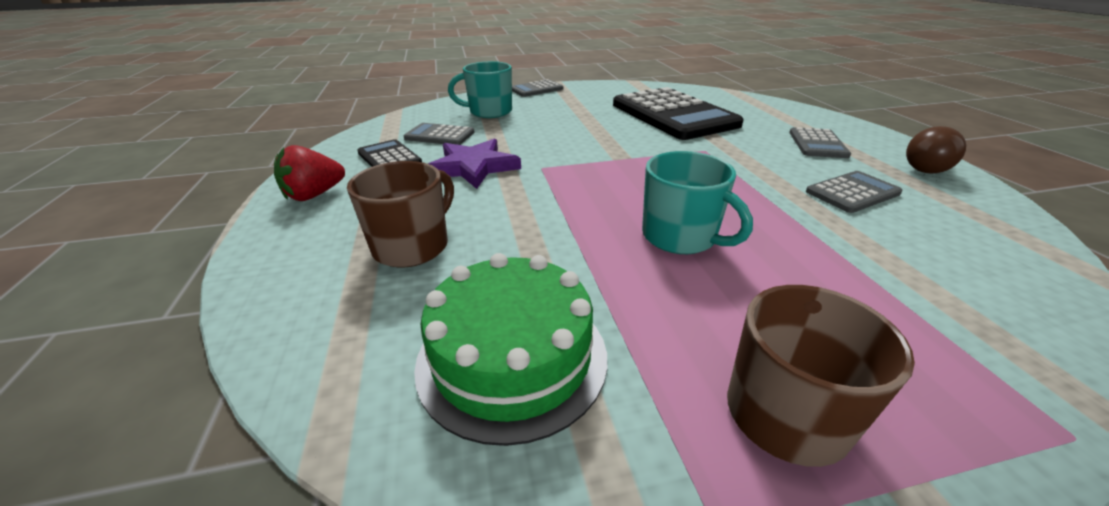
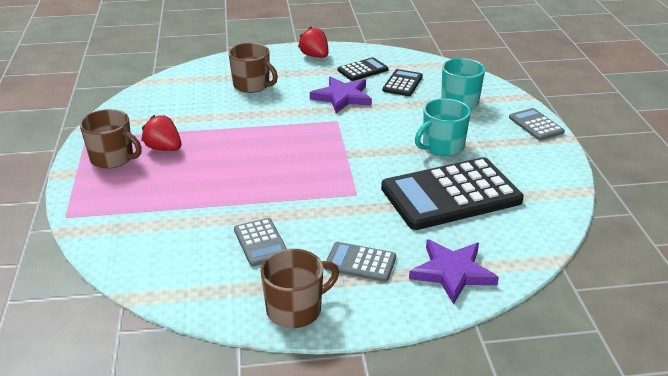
camera: 95 degrees right, 0 degrees up
grey calculator [404,123,475,145] -> black calculator [382,69,423,96]
green cake [414,253,607,446] -> none
turquoise mug [642,151,753,254] -> turquoise mug moved to [415,99,471,156]
brown light bulb [906,126,966,173] -> brown mug [261,249,339,328]
none -> red strawberry [141,115,181,151]
none -> purple star [409,239,499,304]

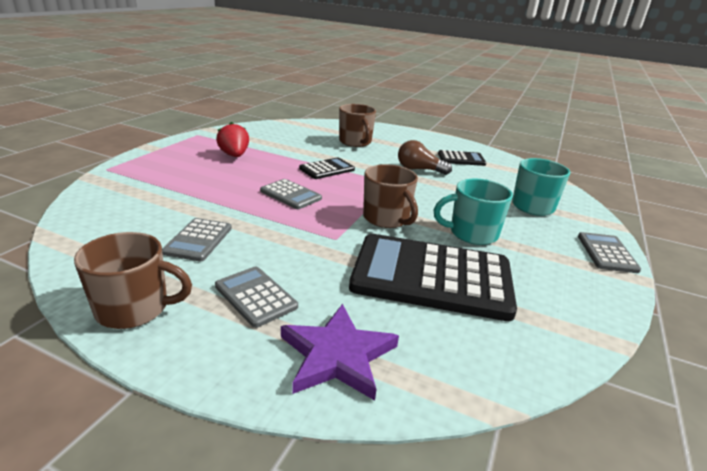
camera: 30 degrees right, 5 degrees down
brown mug [80,109,142,169] -> brown mug moved to [363,164,418,228]
red strawberry [298,27,328,58] -> none
purple star [310,76,372,113] -> brown light bulb [398,140,452,175]
black calculator [382,69,423,96] -> black calculator moved to [299,157,355,179]
none -> grey calculator [260,179,322,209]

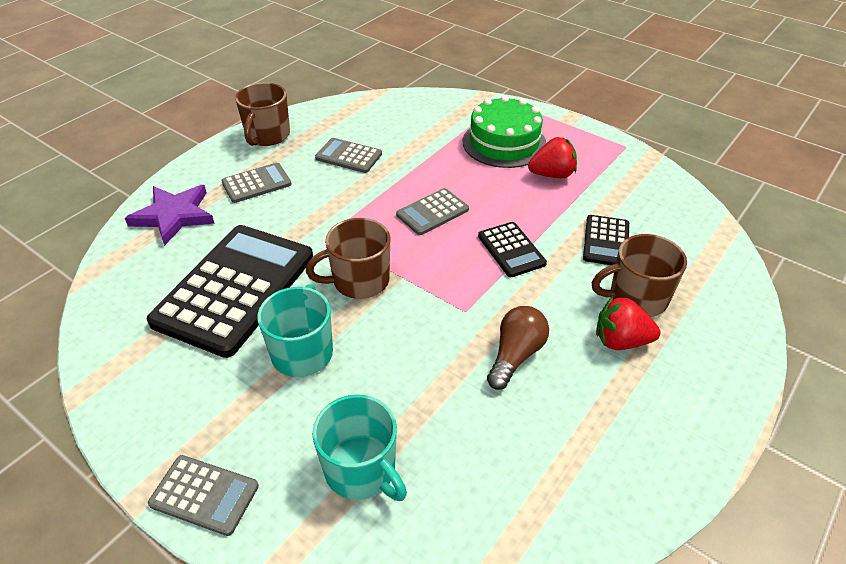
camera: 105 degrees right, 15 degrees up
black calculator [438,150,486,166] -> black calculator moved to [583,215,629,265]
none -> green cake [463,95,546,168]
none -> red strawberry [596,296,660,350]

